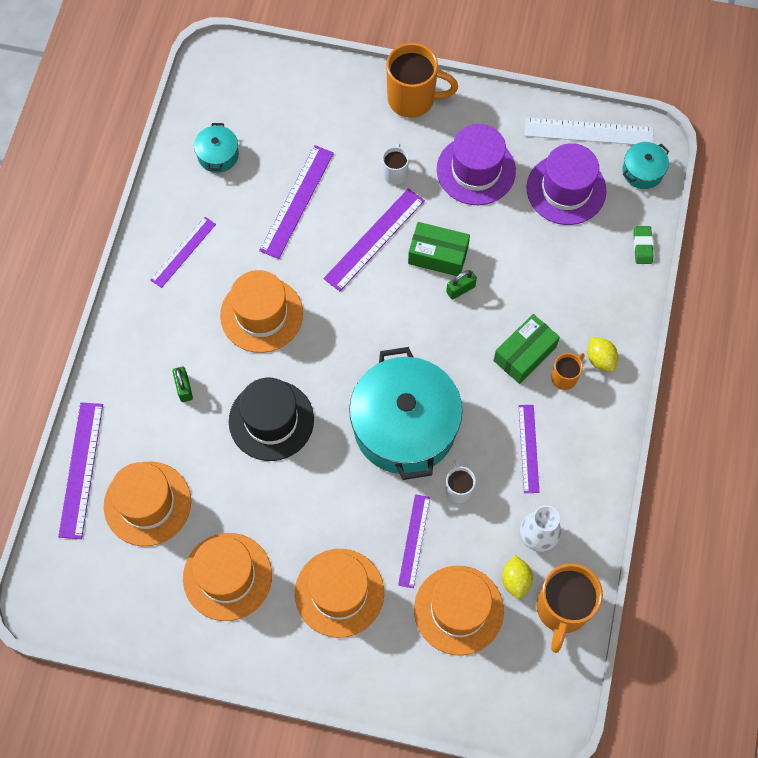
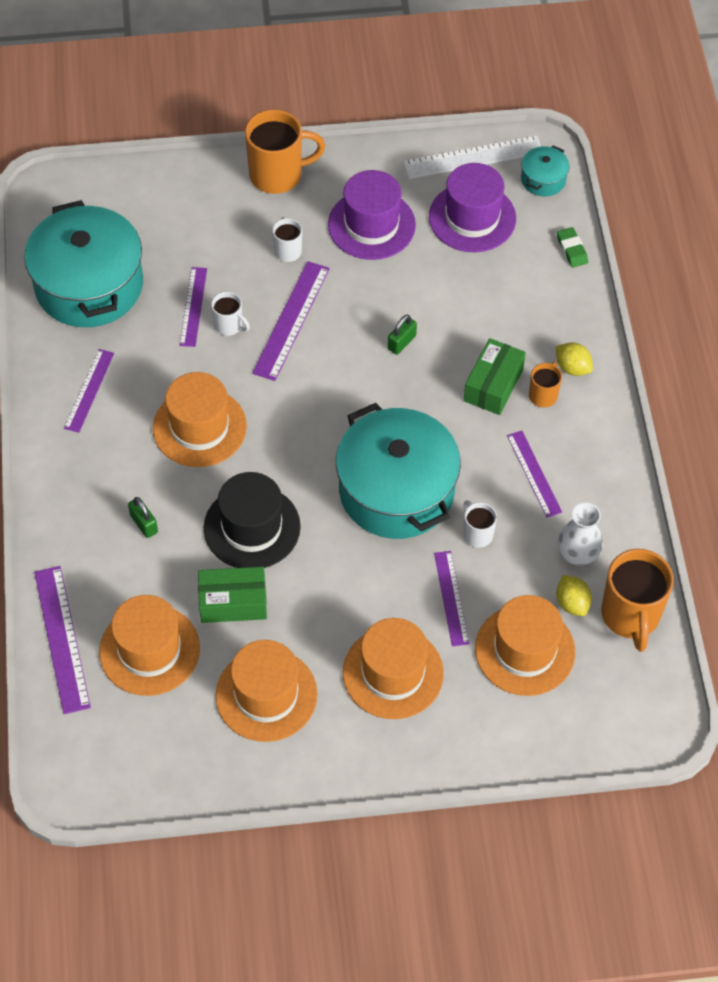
camera: 20 degrees left, 10 degrees down
turquoise pot [194,123,239,173] -> turquoise pot [24,200,143,327], size x2.31
purple ruler [259,145,334,259] -> purple ruler [179,267,207,347], size x0.66
green box [408,222,470,276] -> green box moved to [198,567,267,623]
none -> white mug [211,291,250,336]

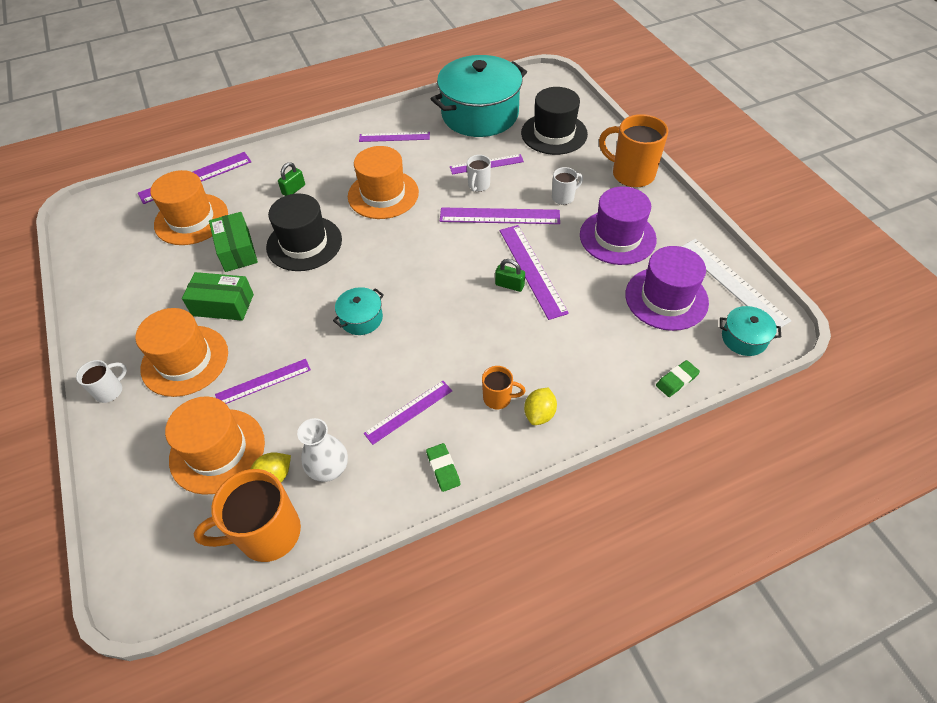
camera: 75 degrees right, 5 degrees down
orange hat [216,640,317,742] -> none
orange mug [245,109,325,194] -> orange mug turned 150 degrees clockwise [599,114,668,188]
turquoise pot [336,403,461,539] -> turquoise pot [333,287,384,335], size x0.43
white mug [463,500,497,548] -> white mug moved to [76,360,127,403]
green box [464,338,526,415] -> green box moved to [182,272,254,321]
none -> green eraser [426,443,460,492]
none -> purple ruler [500,225,569,320]
none -> black hat [521,87,588,155]

